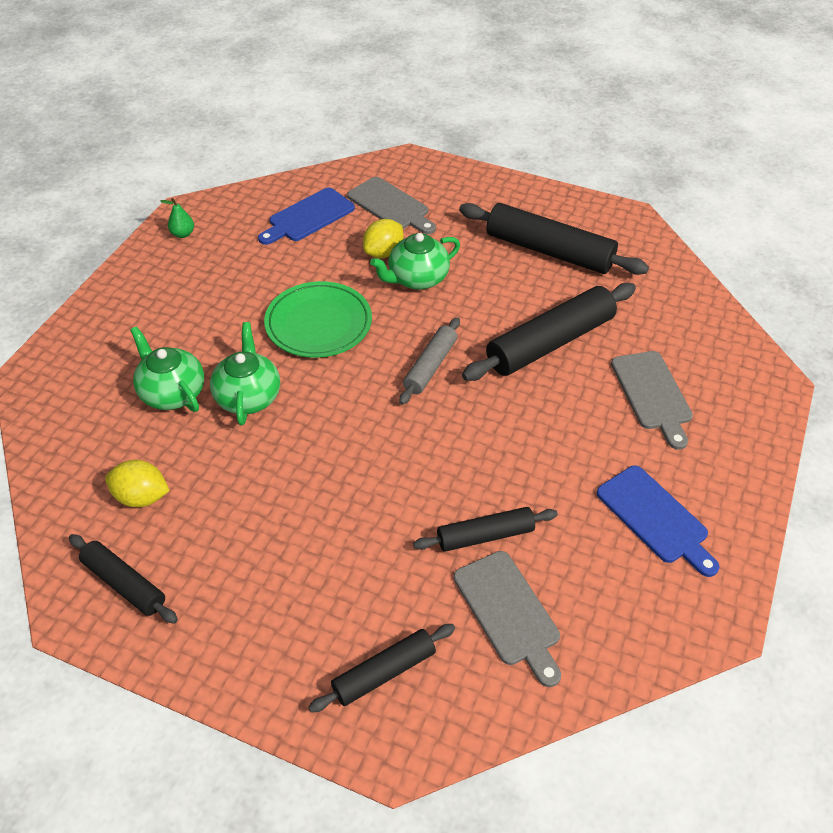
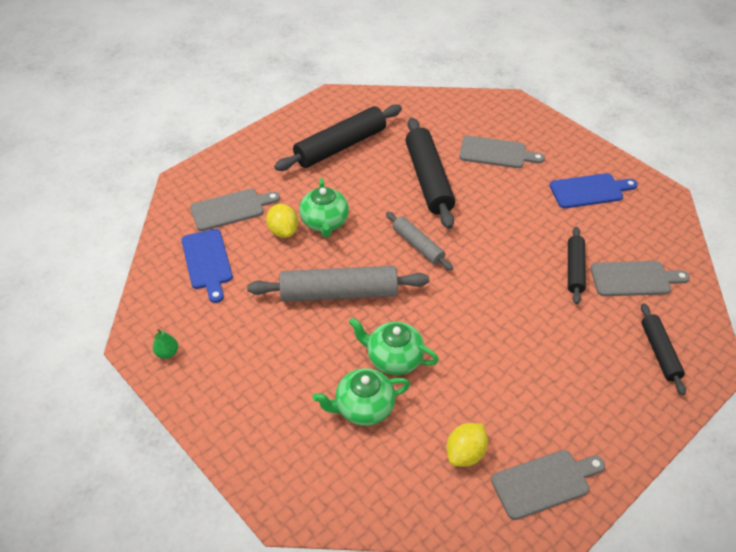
camera: 65 degrees left, 0 degrees up
black rolling pin [69,534,178,624] -> grey cutting board [491,450,605,520]
green plate [264,281,372,358] -> grey rolling pin [247,266,429,302]

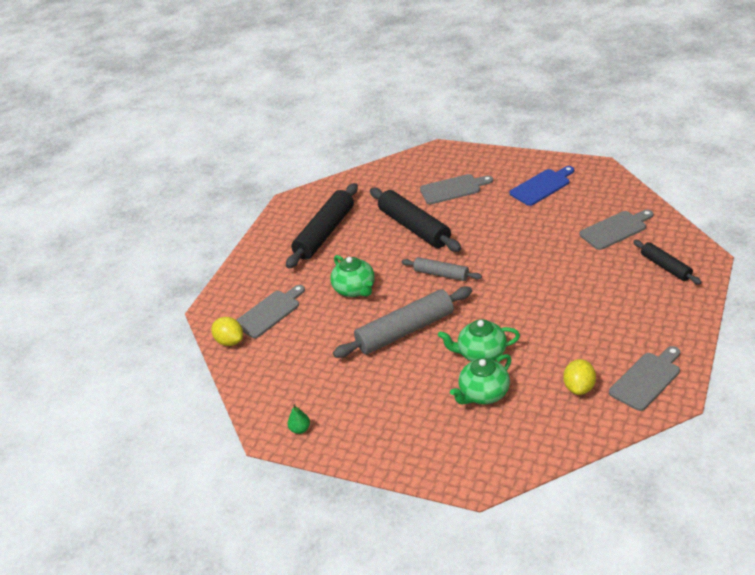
camera: 20 degrees left, 10 degrees down
blue cutting board [181,229,233,303] -> none
yellow lemon [266,204,298,238] -> yellow lemon moved to [211,317,243,346]
black rolling pin [568,227,586,304] -> none

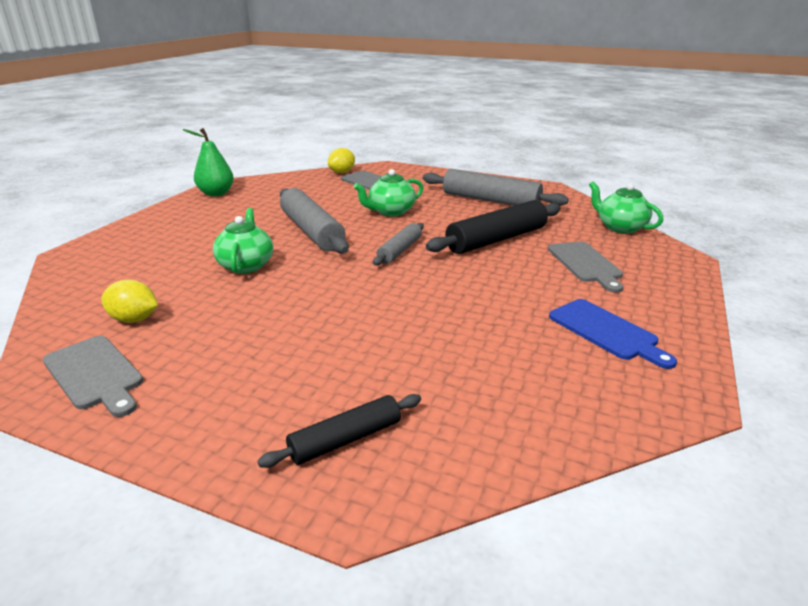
camera: 85 degrees right, 10 degrees down
black rolling pin [286,183,358,269] -> grey rolling pin [423,169,569,206]
green pear [288,404,310,434] -> green pear [183,128,234,196], size x1.96
green teapot [450,354,512,405] -> green teapot moved to [589,182,663,234]
grey cutting board [579,209,653,250] -> none

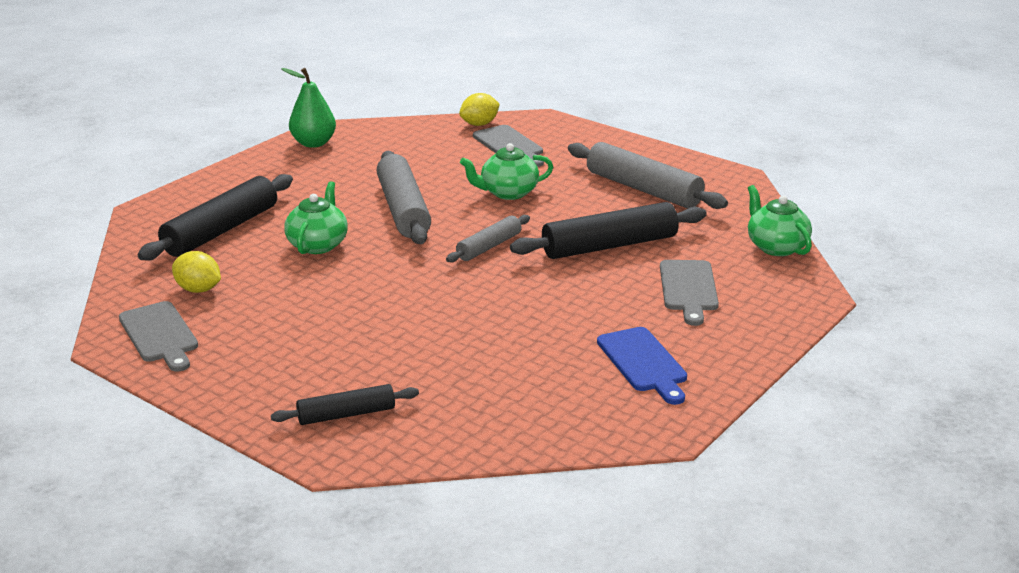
camera: 15 degrees right, 0 degrees up
none -> black rolling pin [138,174,293,261]

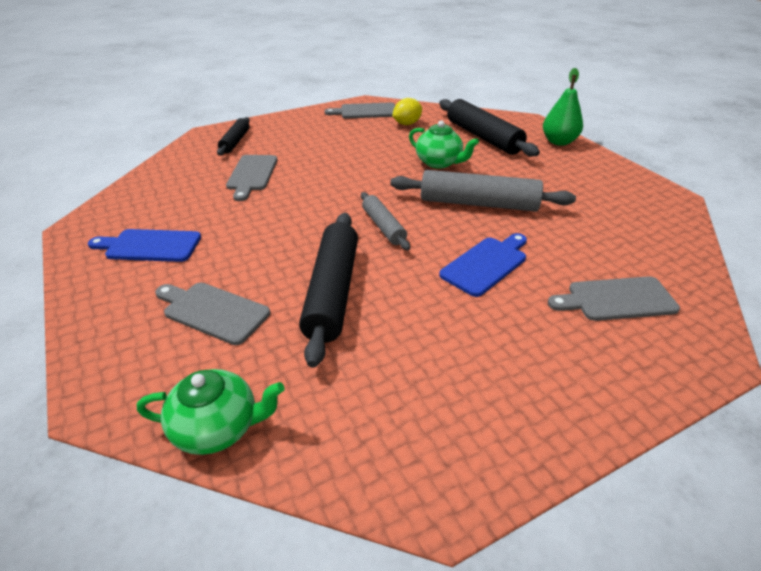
camera: 115 degrees right, 10 degrees up
green pear [282,68,336,148] -> green pear moved to [543,68,583,146]
yellow lemon [459,93,500,126] -> none
green teapot [460,143,553,200] -> blue cutting board [439,233,527,297]
grey rolling pin [568,142,728,209] -> none
none -> grey cutting board [226,155,278,201]

